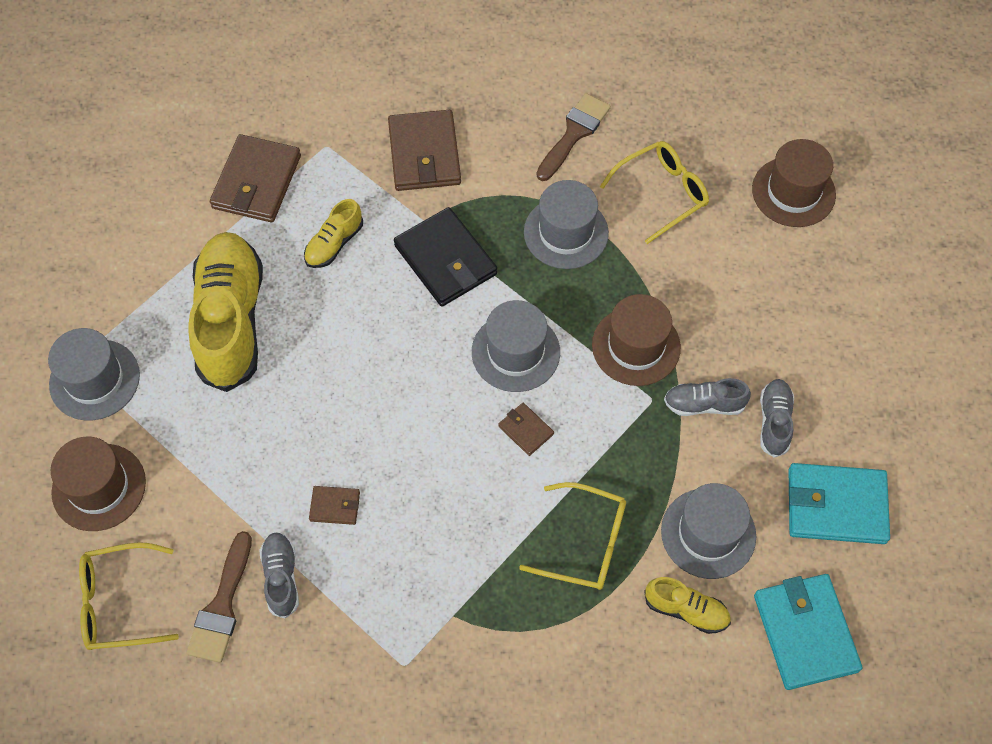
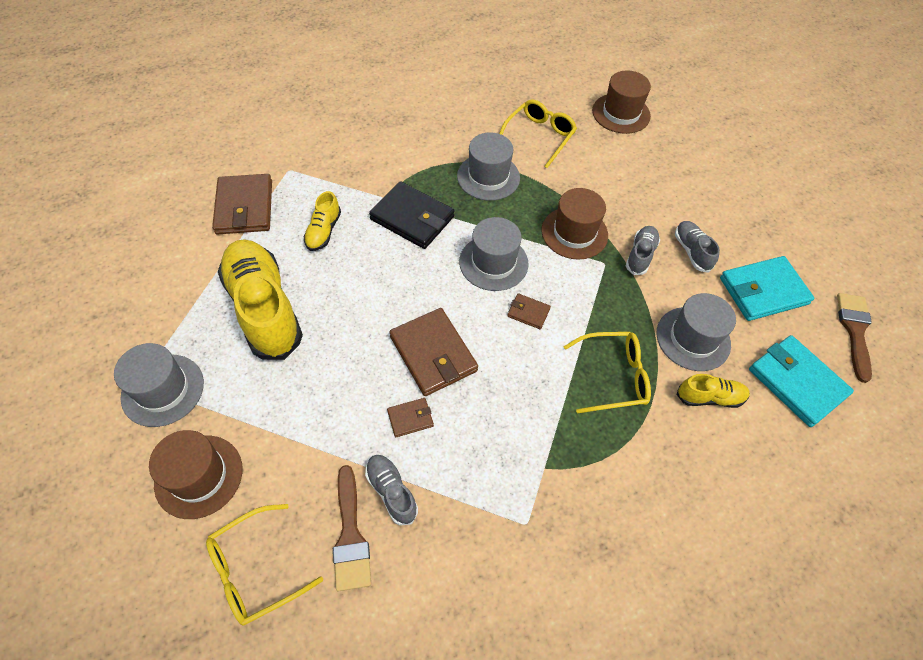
camera: 25 degrees left, 5 degrees down
brown wallet [388,110,461,191] -> brown wallet moved to [390,308,478,396]
brown brush [536,93,611,181] -> brown brush moved to [837,293,872,383]
grey shoe [664,378,751,416] -> grey shoe turned 135 degrees clockwise [626,226,660,275]

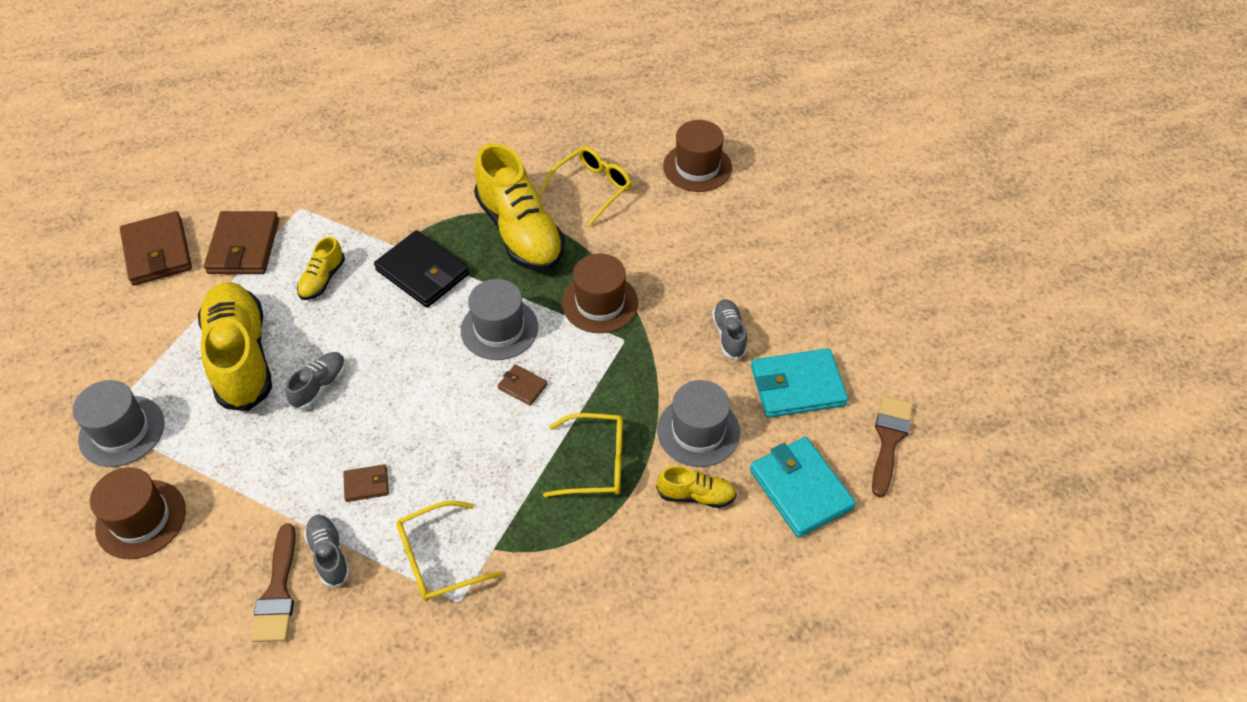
camera: 10 degrees right, 5 degrees down
yellow glasses [206,504,323,625] -> yellow glasses moved to [396,501,502,602]
brown wallet [390,308,478,396] -> brown wallet moved to [120,211,192,286]
grey hat [457,133,520,201] -> yellow shoe [474,143,565,271]
grey shoe [626,226,660,275] -> grey shoe moved to [286,352,346,410]

